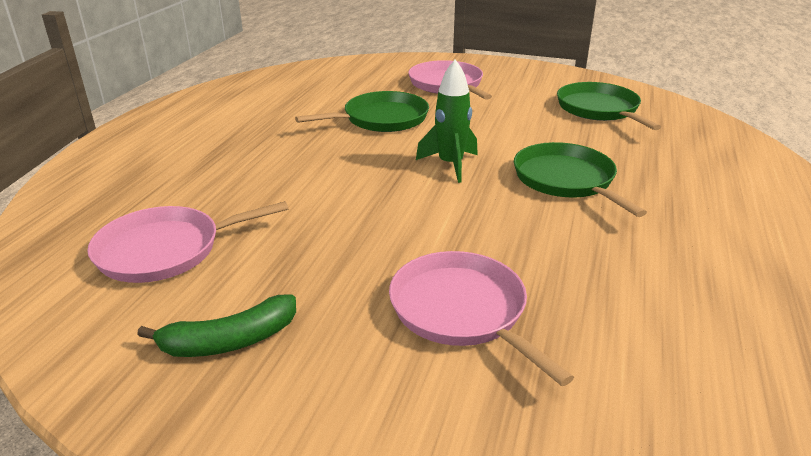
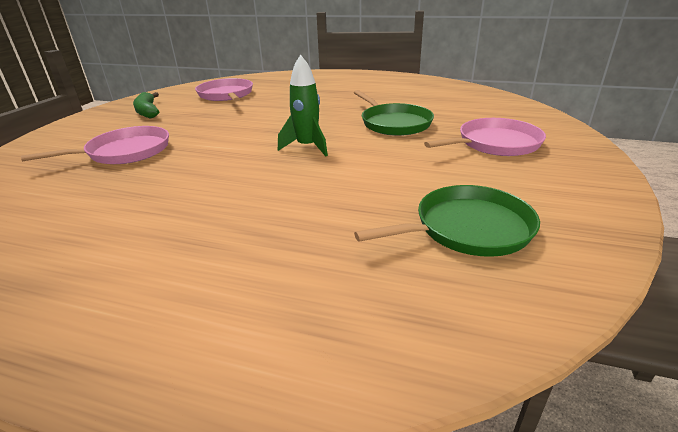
camera: 90 degrees right, 0 degrees up
green pan [514,142,647,217] -> none

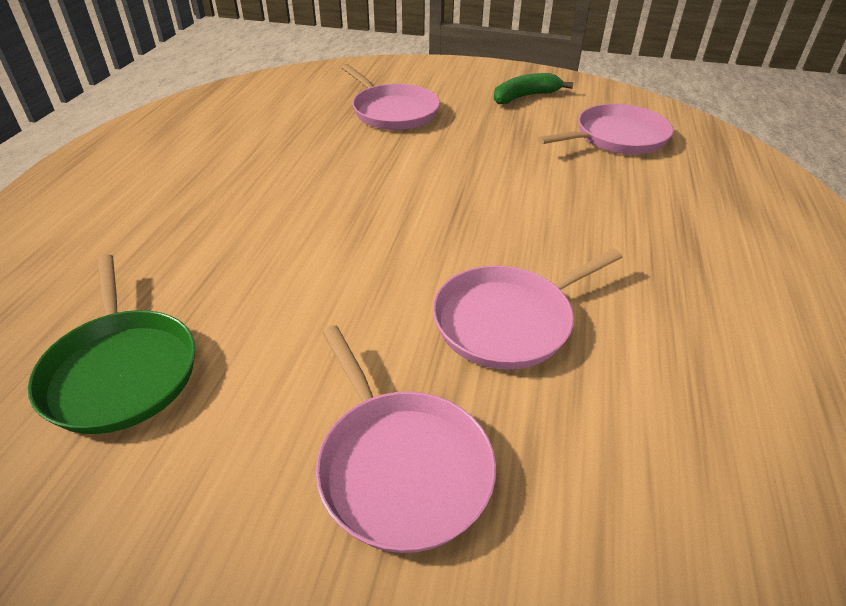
camera: 85 degrees right, 10 degrees up
green rocket [278,54,328,157] -> none
green pan [354,90,434,136] -> pink pan [433,249,623,370]

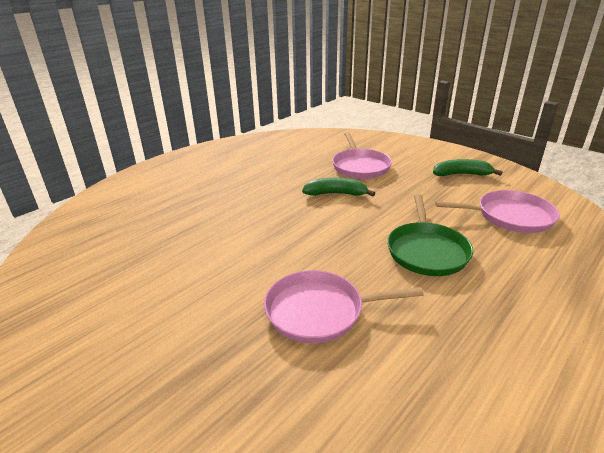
camera: 30 degrees right, 10 degrees down
green pan [28,254,195,434] -> green pan moved to [387,194,473,276]
pink pan [316,326,496,553] -> none
none -> green banana [302,178,375,196]

